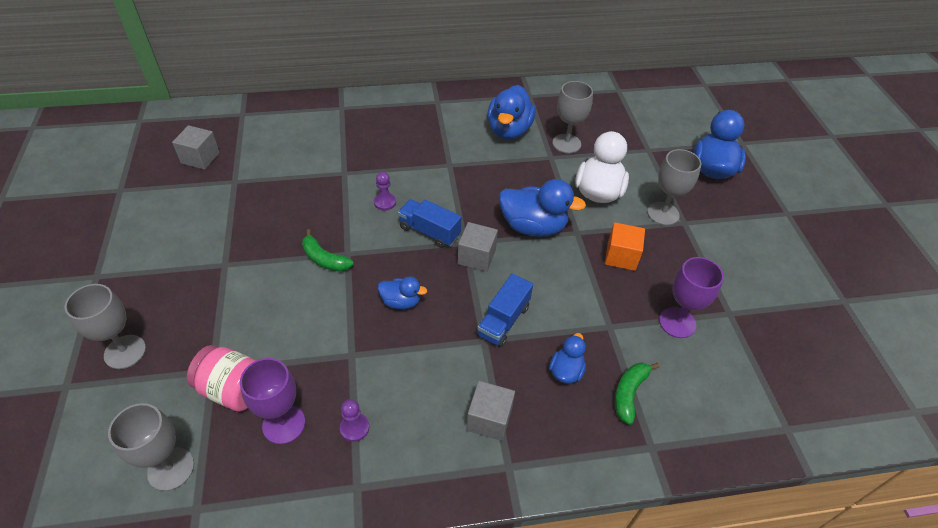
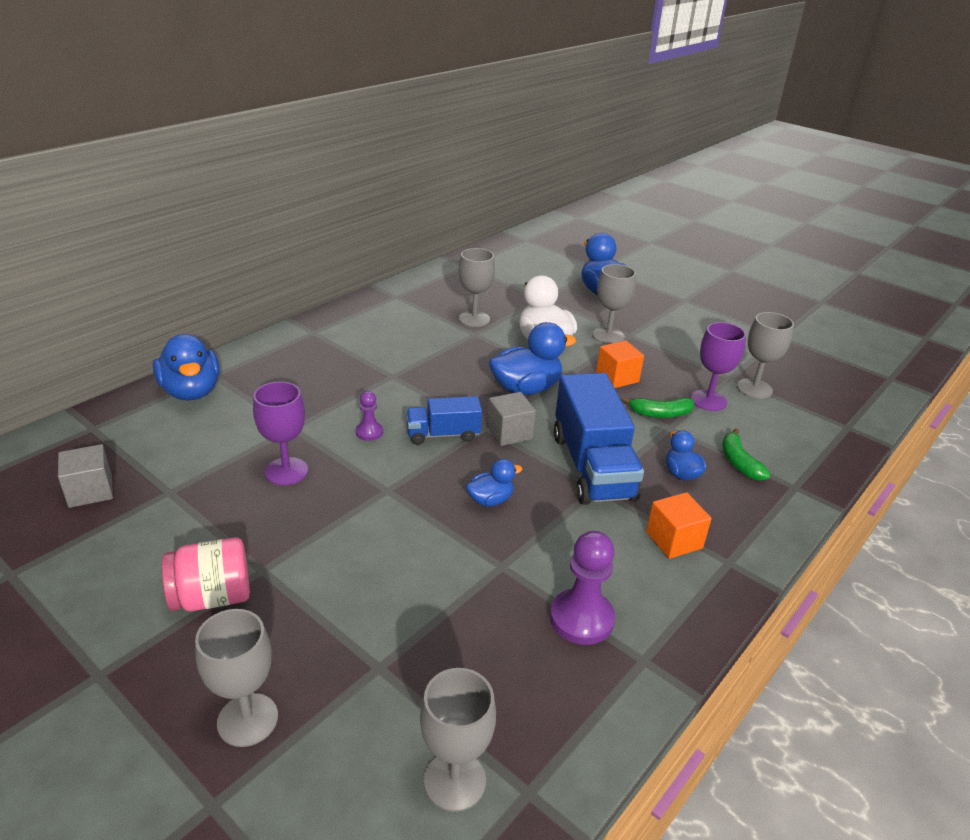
camera: 40 degrees left, 15 degrees down
pink jar [187,345,256,411] -> pink jar moved to [162,537,250,611]
purple goblet [240,358,305,444] -> purple goblet moved to [253,381,308,485]
green banana [302,229,353,272] -> green banana moved to [622,397,694,418]
purple pawn [340,399,369,442] -> purple pawn [550,531,615,645], size x1.81
grey cube [467,381,515,441] -> orange cube [646,492,712,559]
blue truck [477,274,533,347] -> blue truck [554,373,644,505], size x1.81
blue duck [487,85,536,140] -> blue duck moved to [153,334,219,400]
none -> grey goblet [737,312,794,399]

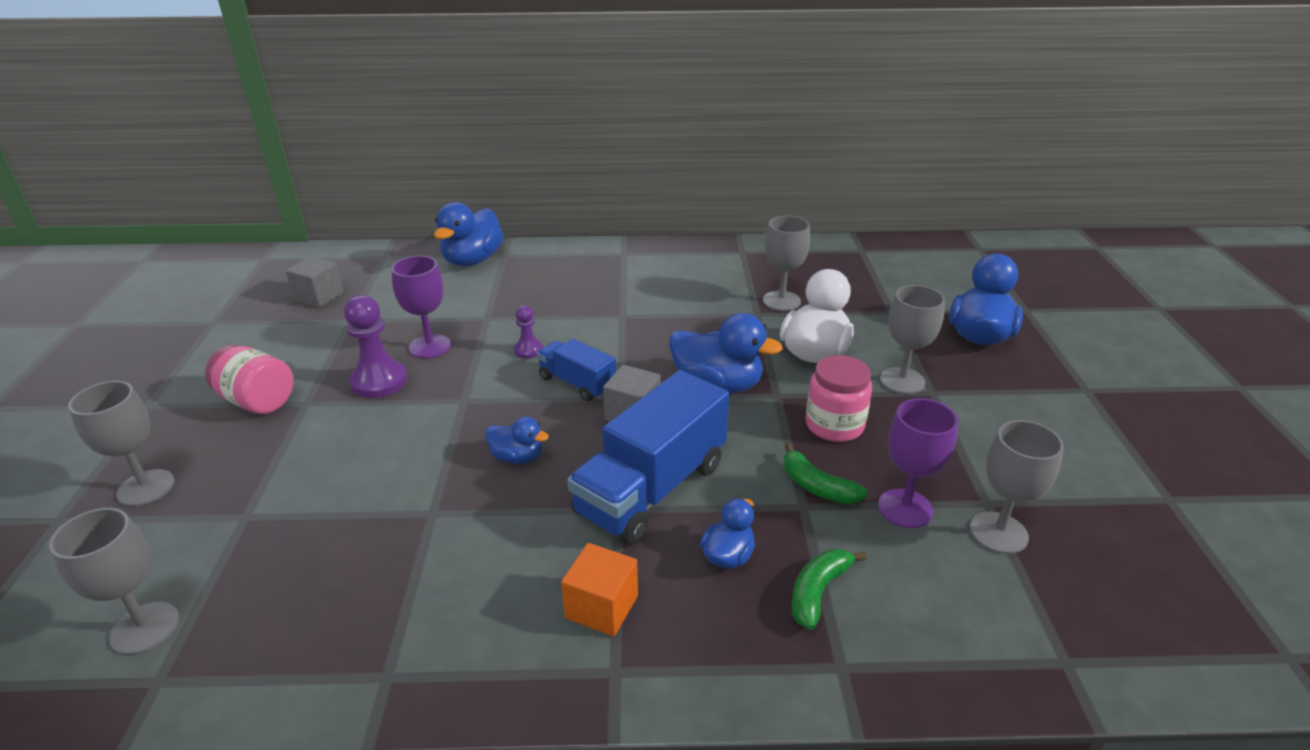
camera: 50 degrees right, 0 degrees up
purple pawn [550,531,615,645] -> purple pawn moved to [344,295,408,398]
orange cube [596,341,644,388] -> pink jar [805,355,872,442]

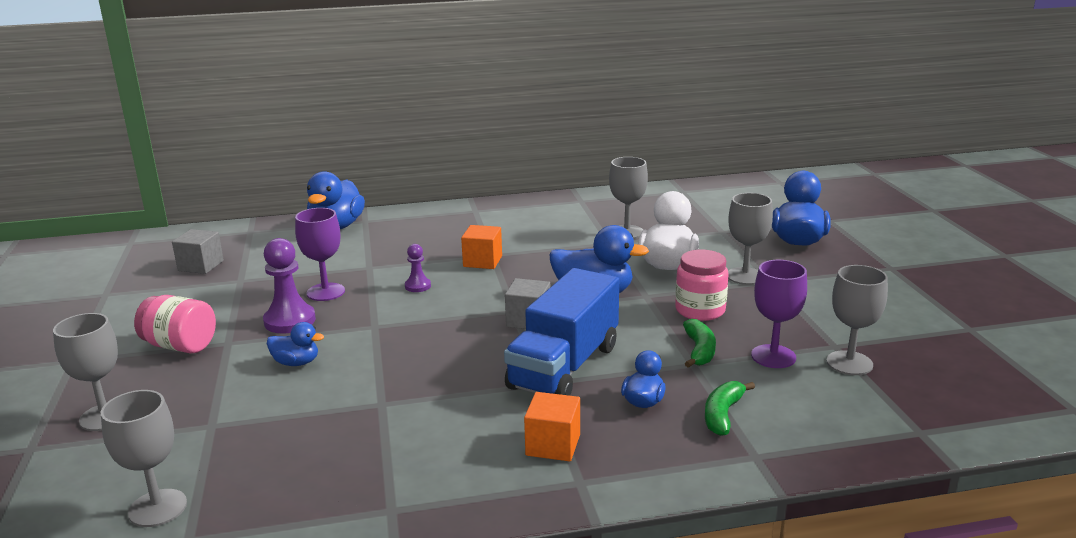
camera: 10 degrees left, 10 degrees down
blue duck [485,416,549,464] -> blue duck moved to [267,322,324,366]
blue truck [537,339,616,401] -> none
green banana [784,443,868,504] -> green banana turned 120 degrees counterclockwise [683,319,716,368]
none -> orange cube [461,225,502,269]

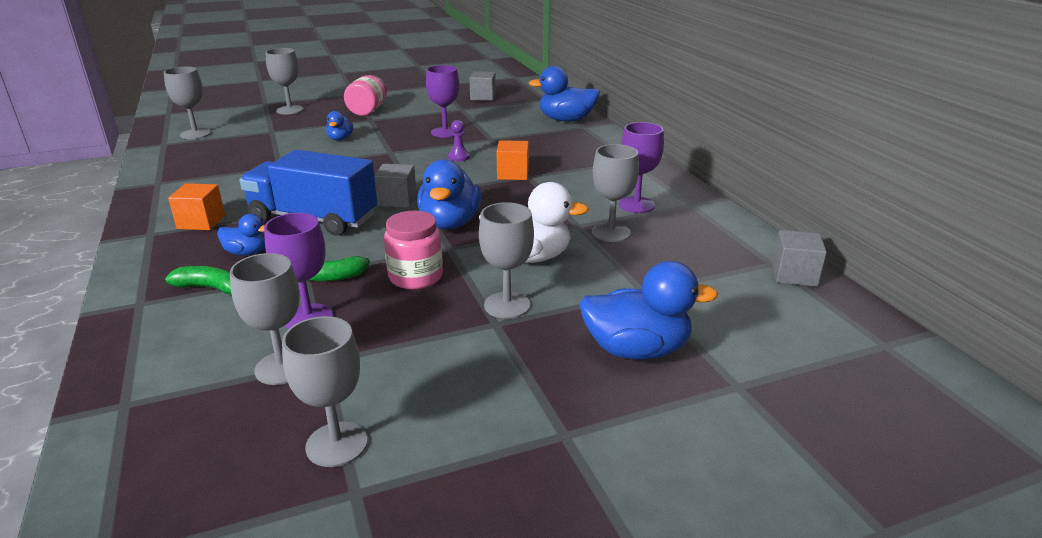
camera: 80 degrees right, 5 degrees up
purple pawn [263,238,316,334] -> none
none -> grey goblet [282,316,368,467]
none -> purple goblet [619,122,664,213]
none -> grey cube [772,230,827,287]

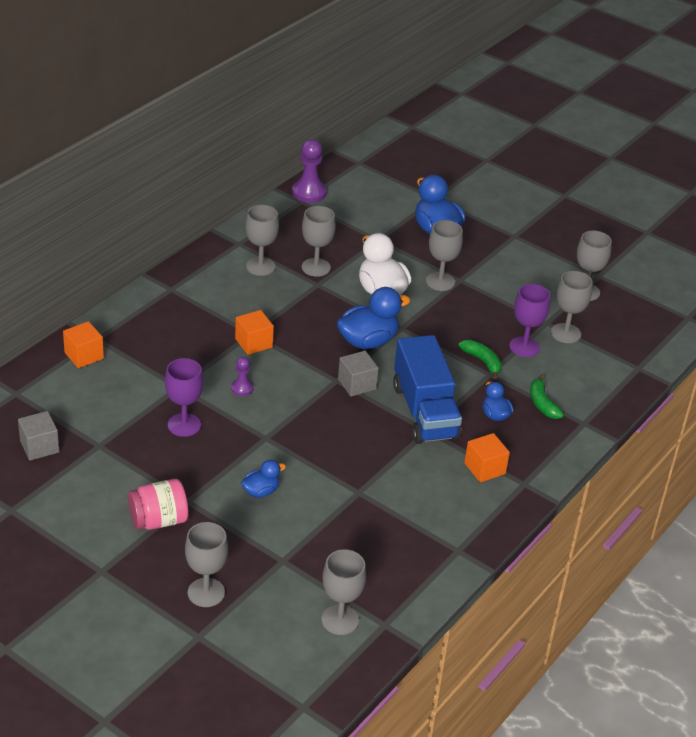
camera: 125 degrees left, 10 degrees up
pink jar [384,211,443,289] -> none
blue duck [529,66,600,122] -> orange cube [63,321,104,368]
purple goblet [619,122,664,213] -> grey goblet [245,205,279,276]
grey cube [772,230,827,287] -> purple pawn [292,139,327,203]

